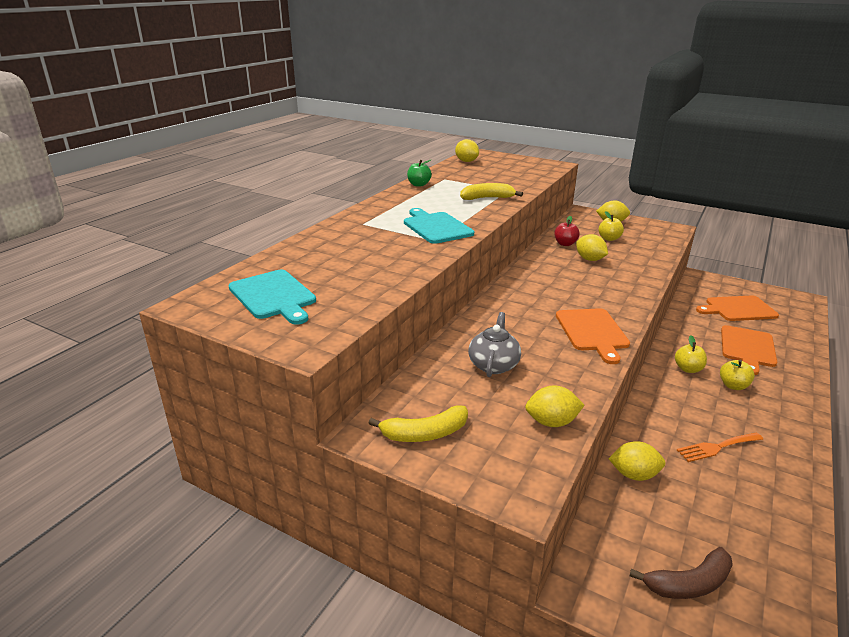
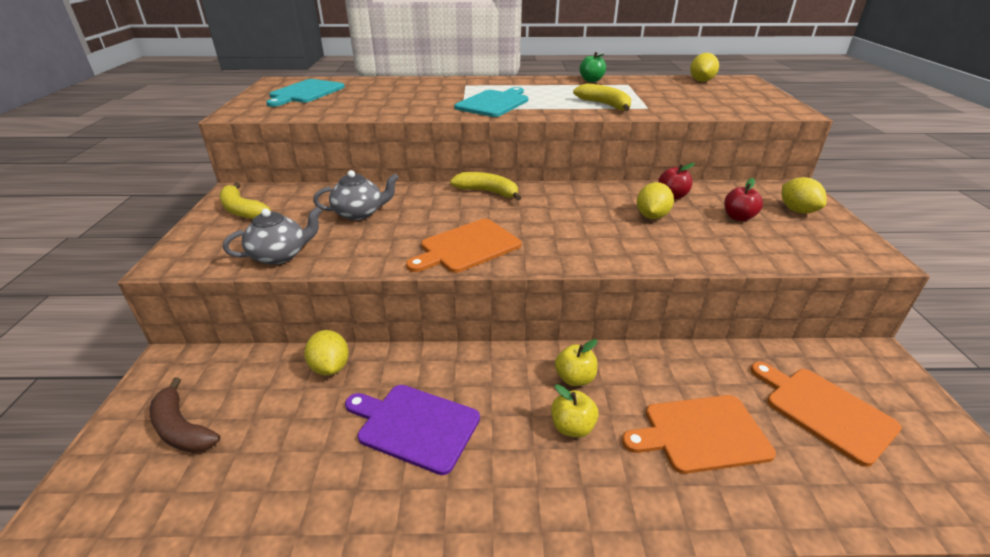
camera: 60 degrees right, 5 degrees up
yellow lemon [525,385,584,427] -> grey teapot [223,207,322,265]
yellow apple [599,211,624,241] -> red apple [724,178,763,221]
orange fork [677,432,764,462] -> purple cutting board [345,385,480,475]
none -> yellow banana [450,172,521,201]

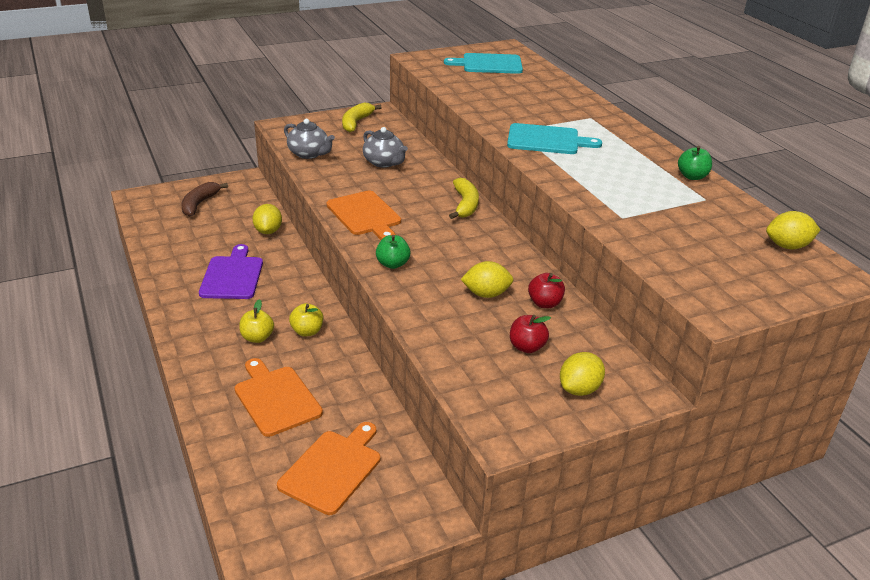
camera: 65 degrees right, 0 degrees up
yellow lemon [304,330,349,375] -> yellow lemon turned 45 degrees counterclockwise [252,204,282,234]
orange cutting board [406,219,521,273] -> orange cutting board turned 150 degrees counterclockwise [327,191,401,240]
yellow banana [573,83,631,111] -> none
none -> green apple [376,235,411,269]

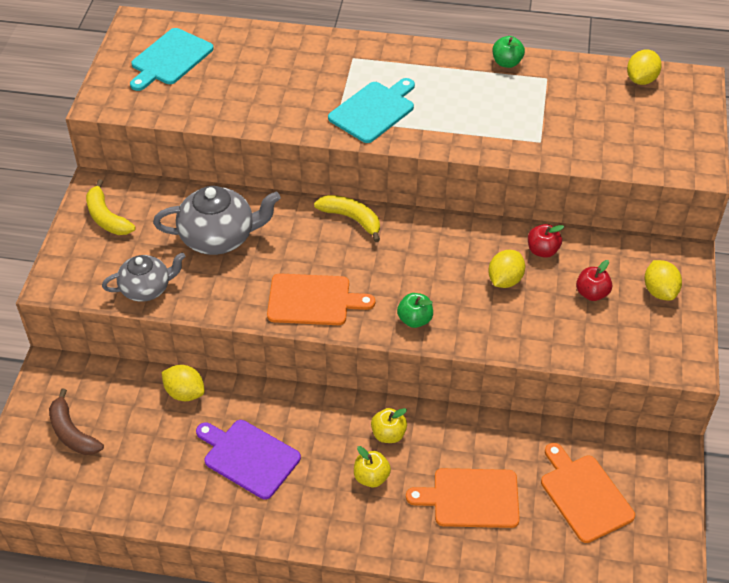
camera: 55 degrees left, 15 degrees up
grey teapot [363,127,408,168] -> grey teapot [153,186,281,255], size x1.53

